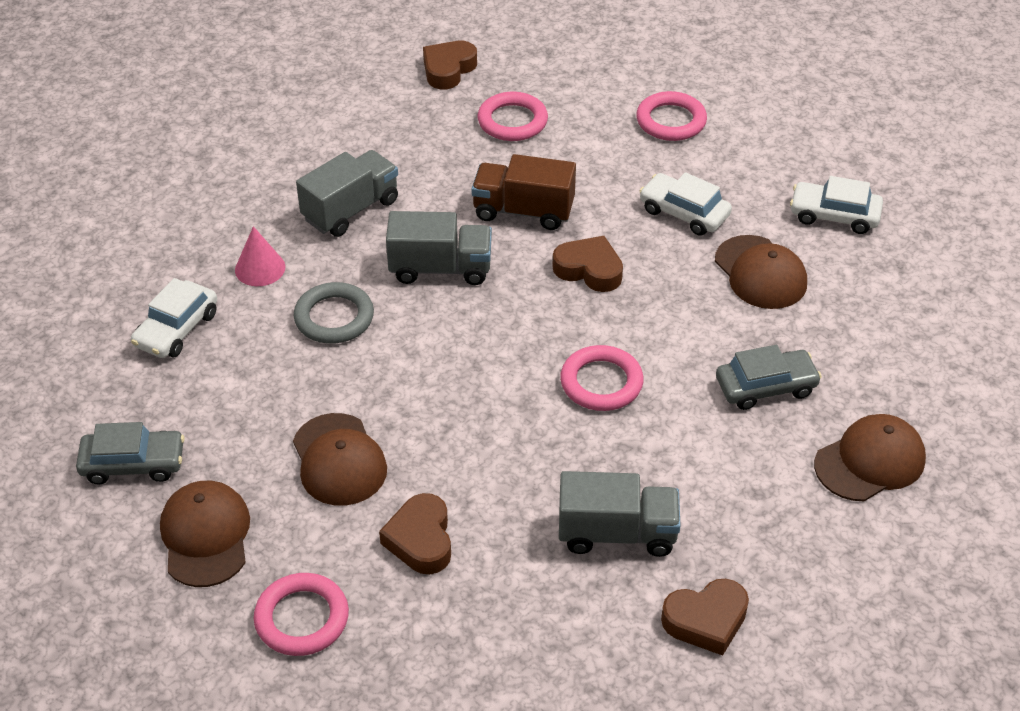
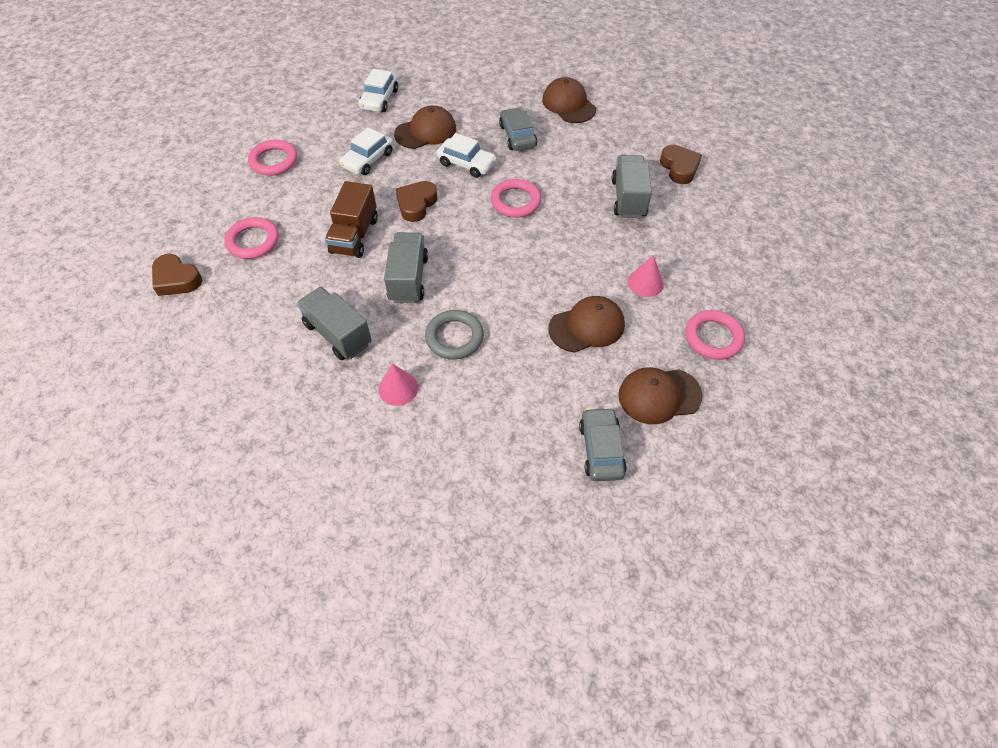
camera: 90 degrees left, 10 degrees up
white car [131,278,217,358] -> white car moved to [437,133,497,178]
brown heart [379,493,451,574] -> pink cone [628,255,664,297]

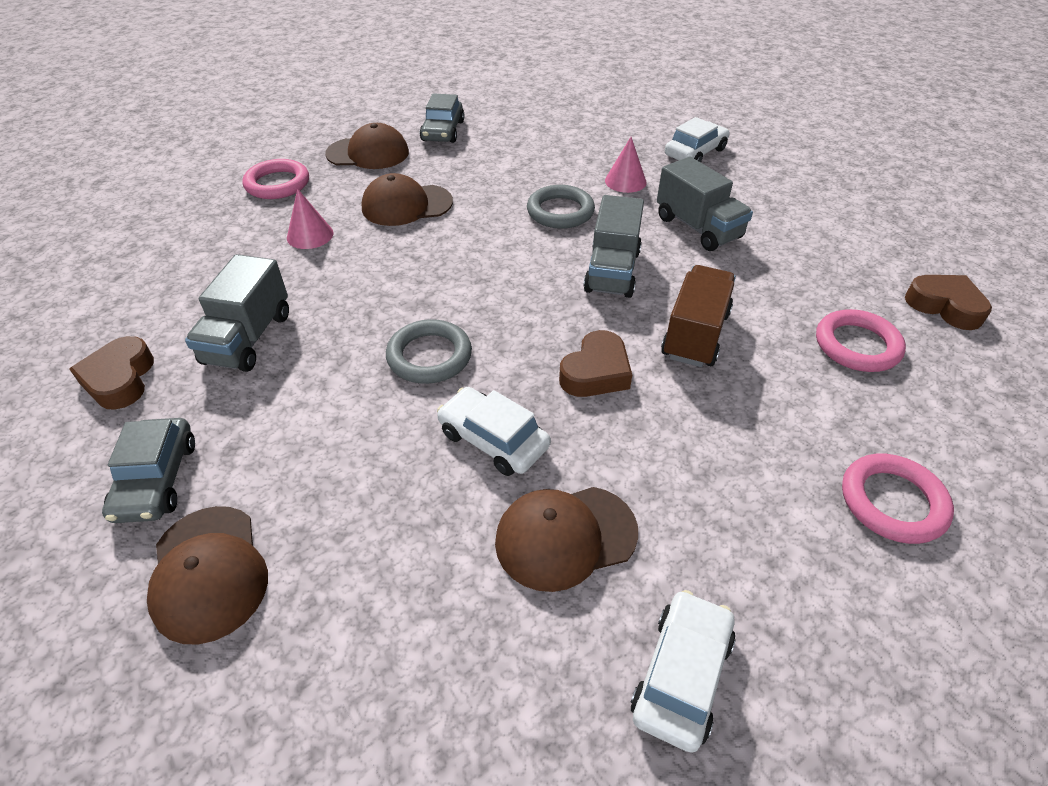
camera: 170 degrees left, 10 degrees down
white car [339,127,393,175] -> white car moved to [665,117,730,162]
pink ring [490,179,541,218] -> grey ring [386,319,472,384]
grey car [499,107,537,151] -> grey car moved to [102,418,195,523]

